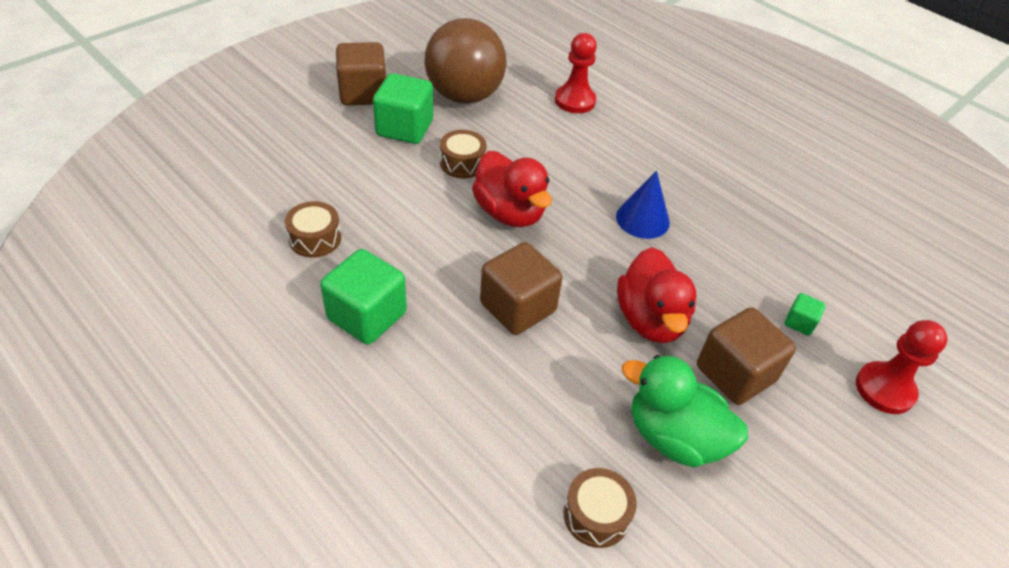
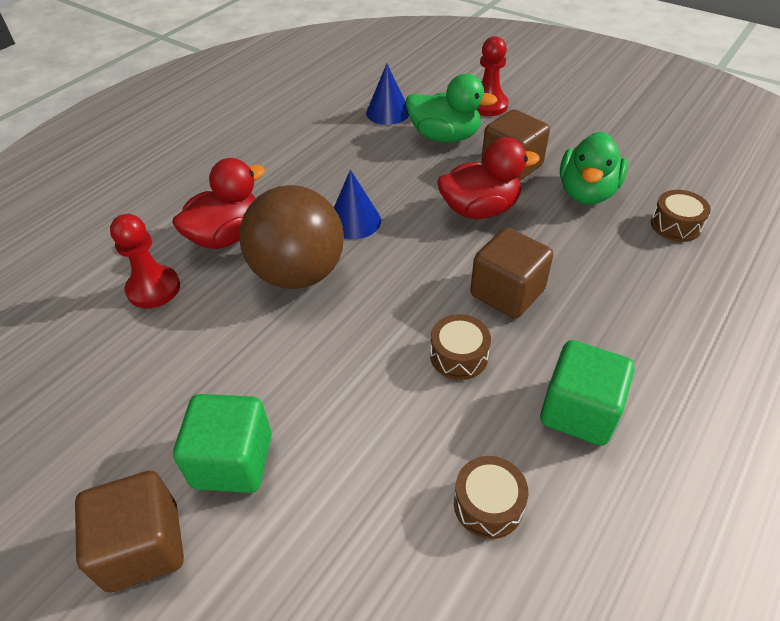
camera: 95 degrees left, 0 degrees up
brown ball [425,18,507,104] -> brown ball moved to [239,185,344,289]
brown drum [440,130,487,178] -> brown drum moved to [430,314,491,380]
red duck [472,151,552,227] -> red duck moved to [172,158,265,249]
green cube [784,293,825,336] -> green duck [406,74,498,143]
none -> blue cone [366,64,409,125]

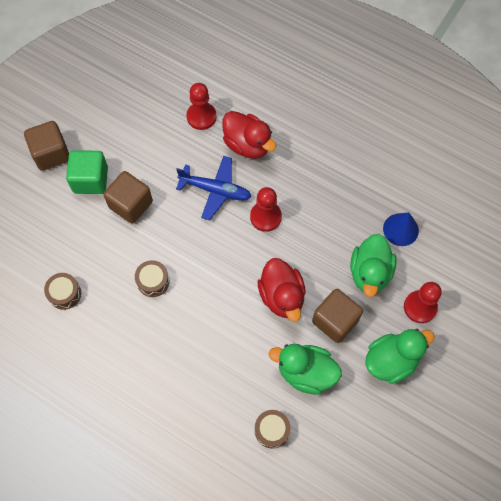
camera: 85 degrees right, 20 degrees up
brown ball [239,185,344,289] -> blue plane [176,156,251,220]
blue cone [334,170,381,239] -> red pawn [250,187,282,232]
brown cube [470,228,553,319] -> brown cube moved to [104,171,153,224]
green cube [540,340,635,446] -> none
none -> green duck [365,329,435,384]

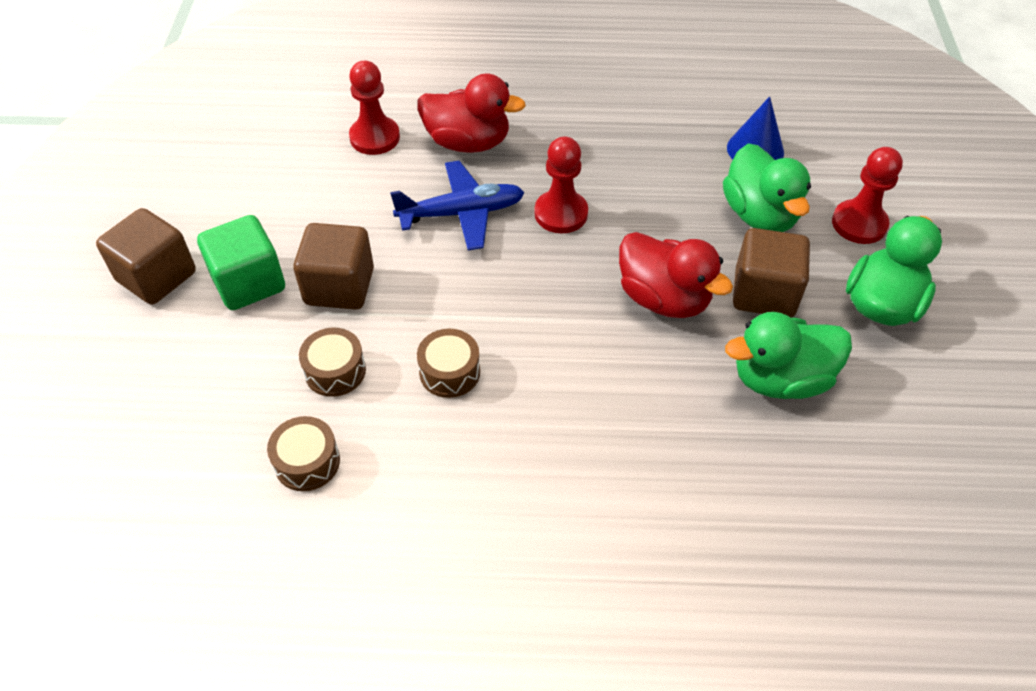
camera: 30 degrees left, 15 degrees down
brown drum [255,410,290,448] -> brown drum moved to [299,328,366,397]

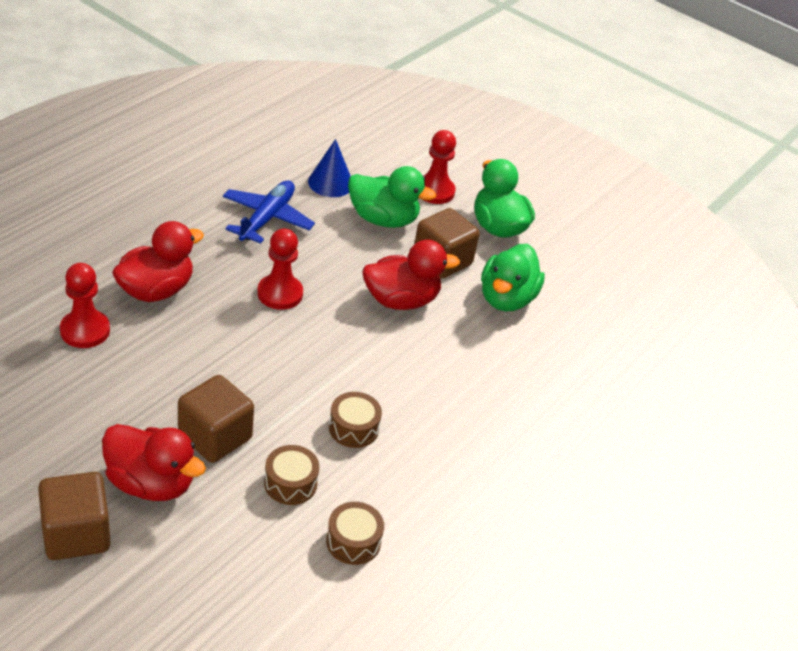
camera: 60 degrees left, 10 degrees down
green cube [197,215,285,310] -> red duck [102,424,206,501]
blue plane [390,161,524,251] -> blue plane moved to [223,180,315,244]

